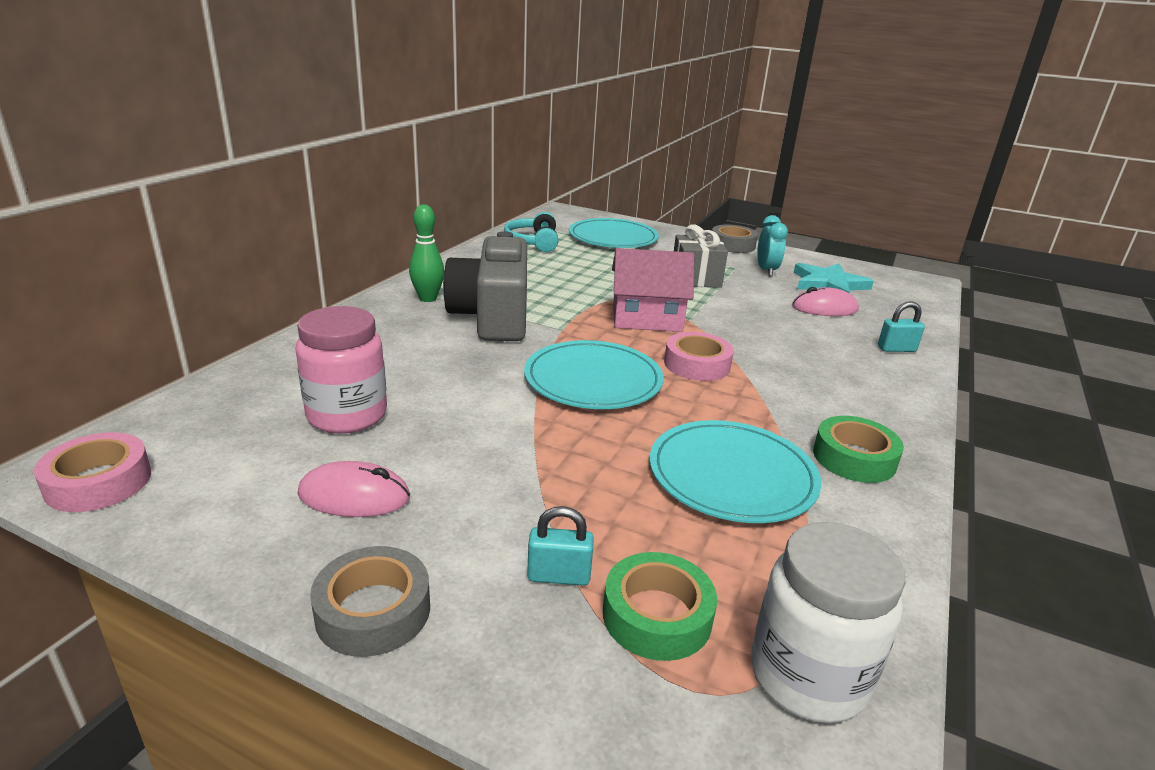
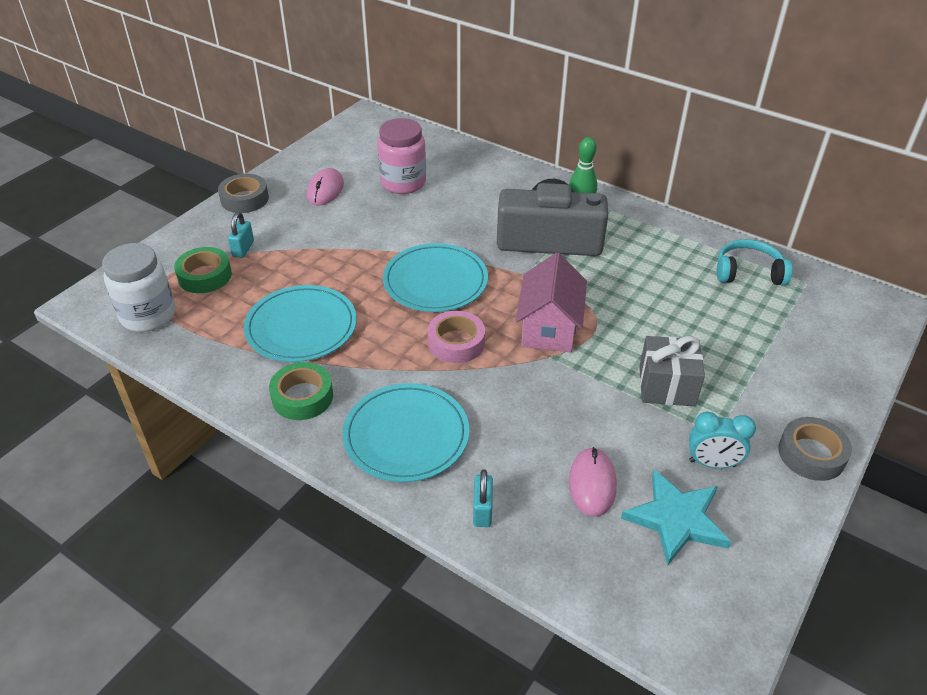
camera: 100 degrees right, 15 degrees up
pink tape [34,432,151,512] -> none
turquoise plate [569,218,659,248] -> turquoise plate moved to [342,383,469,482]

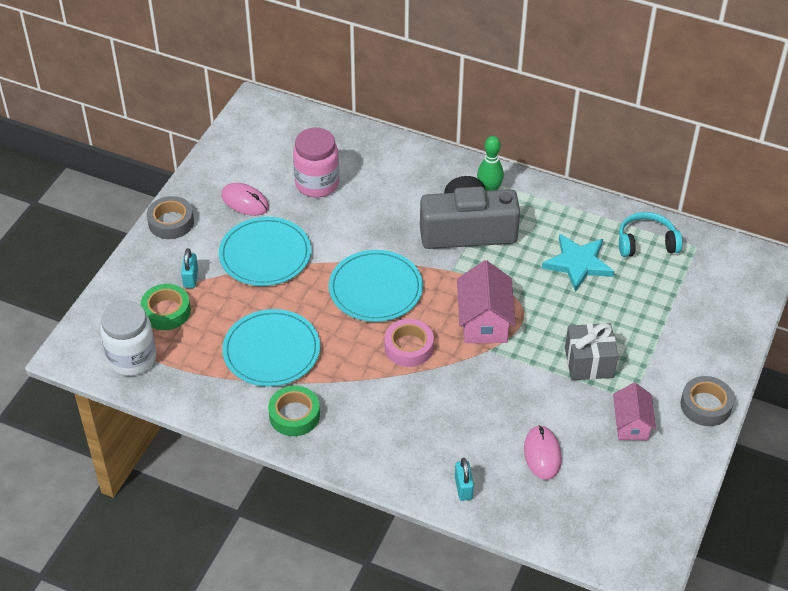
camera: 10 degrees left, 5 degrees up
pink mouse [307,168,344,205] -> pink mouse turned 60 degrees counterclockwise [221,183,269,216]
turquoise plate [342,383,469,482] -> turquoise plate moved to [219,217,311,286]
turquoise star [621,470,731,566] -> turquoise star moved to [542,234,614,292]
turquoise clock [689,412,756,468] -> pink house [613,383,656,440]

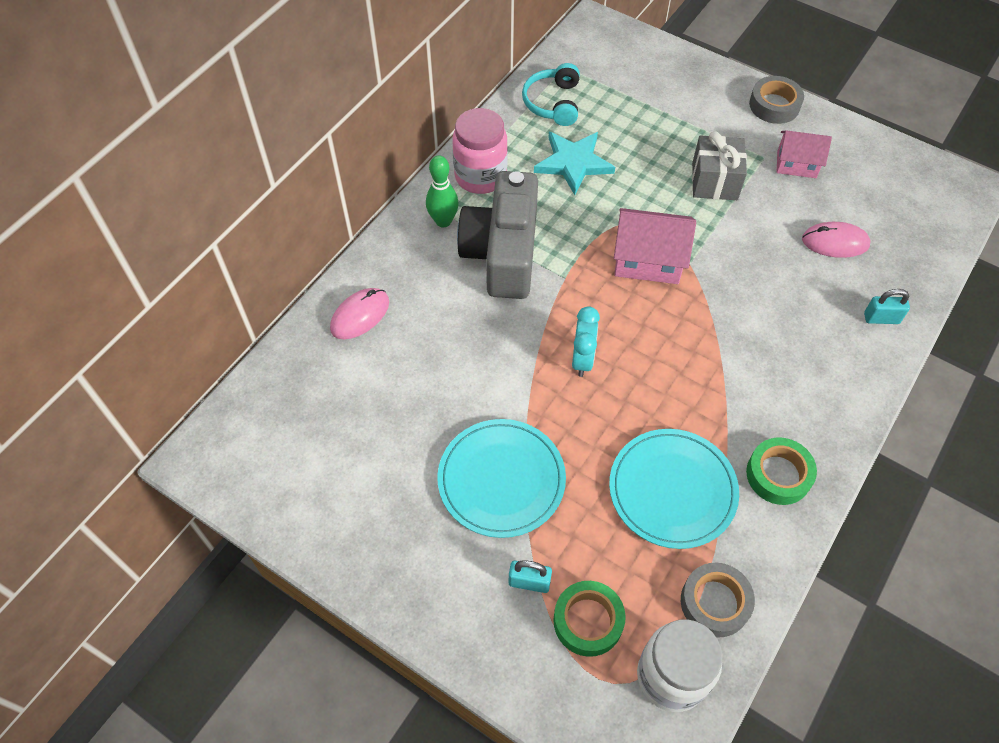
camera: 80 degrees left, 10 degrees up
grey tape [147,196,194,239] -> grey tape moved to [681,563,755,637]
pink mouse [221,183,269,216] -> pink mouse moved to [330,288,389,339]
pink jar [293,128,339,197] -> pink jar moved to [452,108,508,194]
turquoise plate [329,250,423,322] -> turquoise clock [572,306,600,377]
pink tape [384,319,434,367] -> none

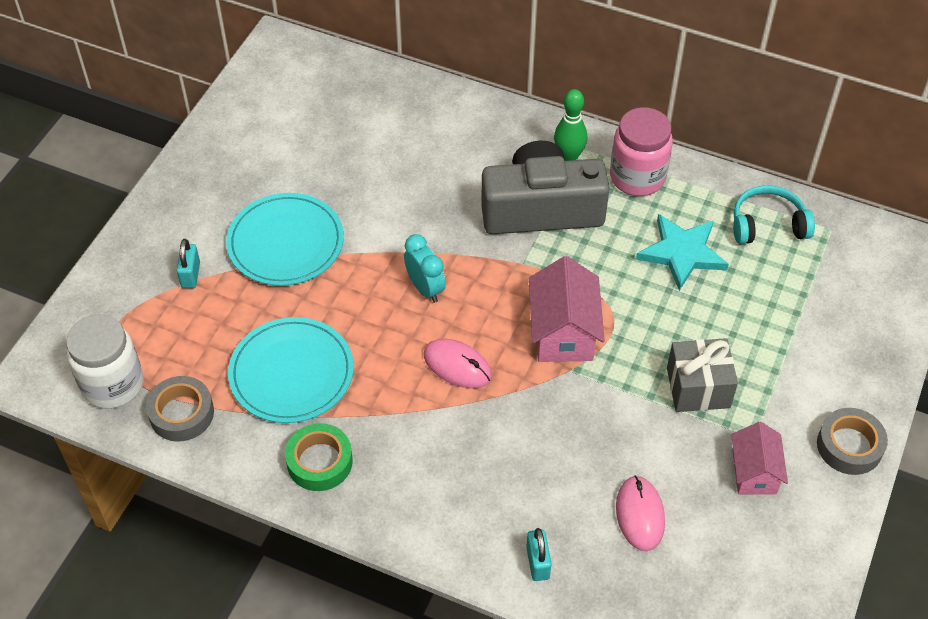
camera: 80 degrees right, 5 degrees down
pink mouse [330,288,389,339] -> pink mouse moved to [424,339,492,388]
green tape [553,581,626,657] -> none
turquoise clock [572,306,600,377] -> turquoise clock turned 120 degrees counterclockwise [404,234,446,303]

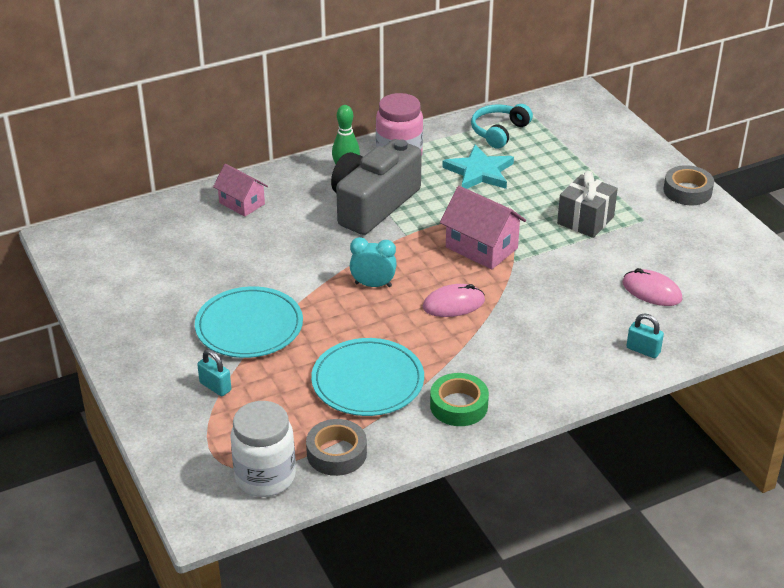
camera: 50 degrees left, 15 degrees down
pink house [731,422,788,495] -> pink house moved to [213,164,268,217]

